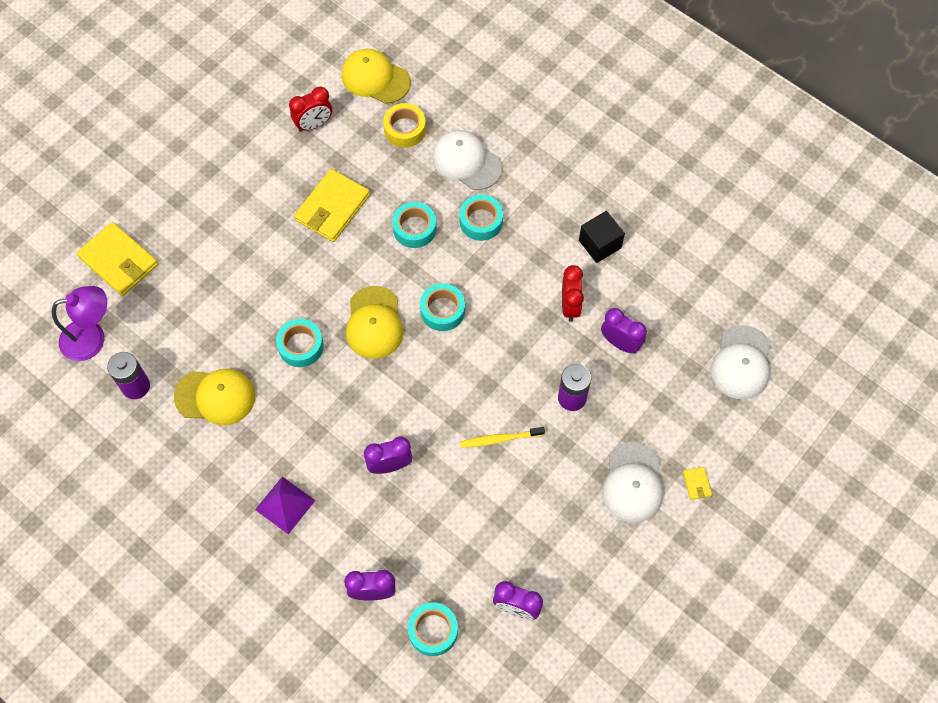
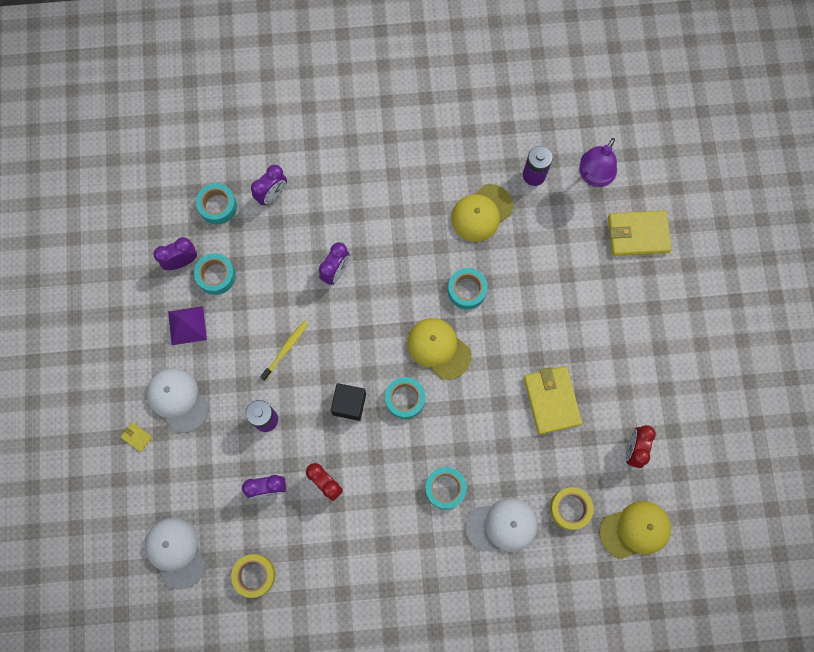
camera: 135 degrees right, 10 degrees up
purple pyramid [255,477,316,534] -> purple pyramid moved to [168,306,207,345]
turquoise tape [392,202,436,248] -> turquoise tape moved to [194,253,236,295]
black cube [579,211,625,263] -> black cube moved to [331,383,366,421]
none -> yellow tape [231,554,275,598]

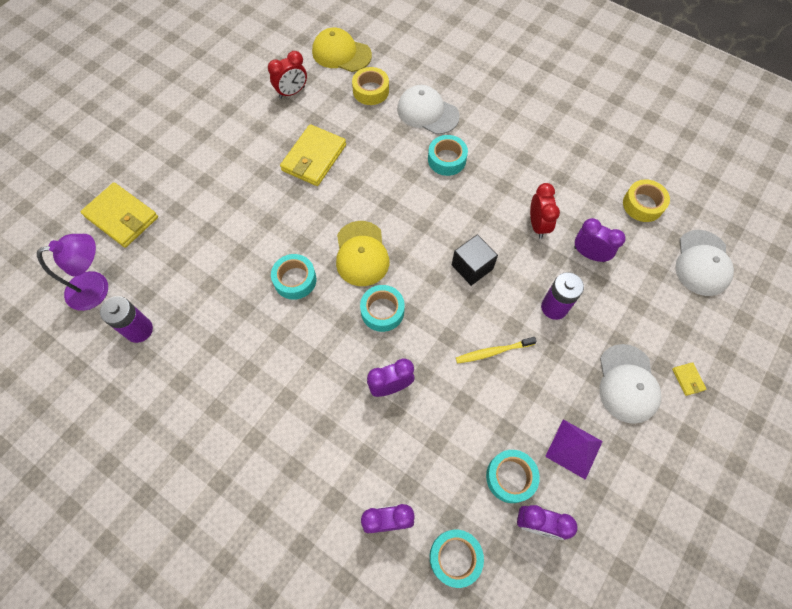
camera: 140 degrees left, 10 degrees down
turquoise tape [385,377,425,419] -> turquoise tape moved to [360,285,405,332]
yellow cap [451,184,513,242] -> none

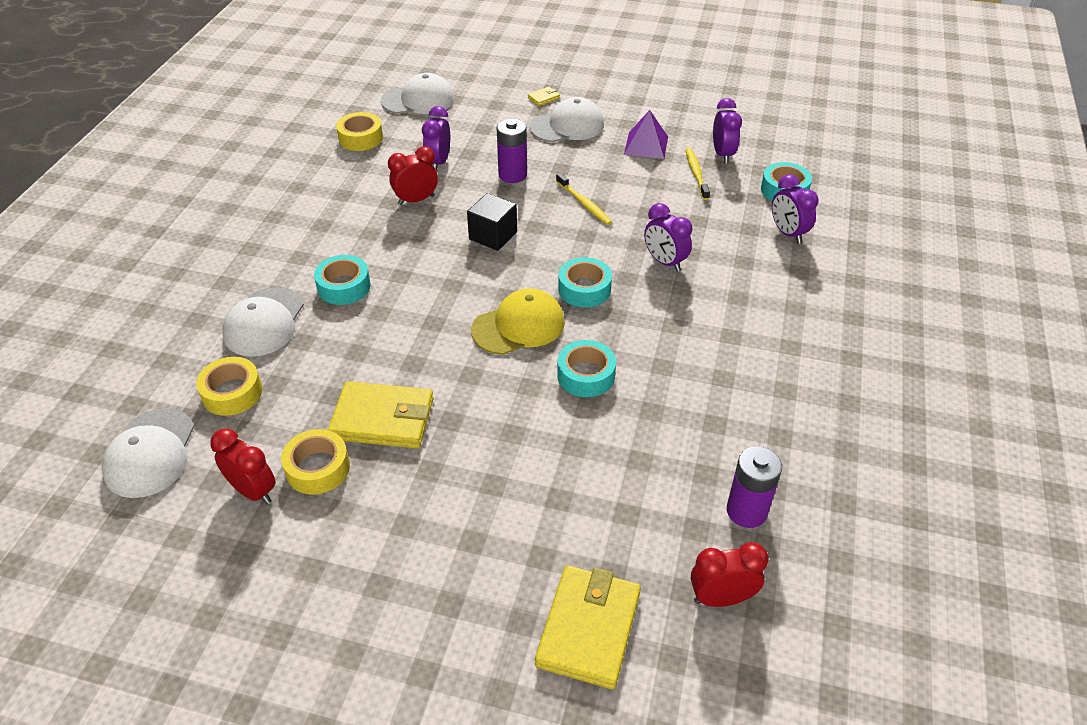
camera: 110 degrees left, 20 degrees down
purple lamp [37,234,108,311] -> red clock [691,542,769,607]
yellow cap [312,28,372,72] -> white cap [102,409,195,498]
turquoise tape [486,450,540,503] -> yellow toothbrush [685,148,710,200]
none -> yellow tape [281,429,350,494]

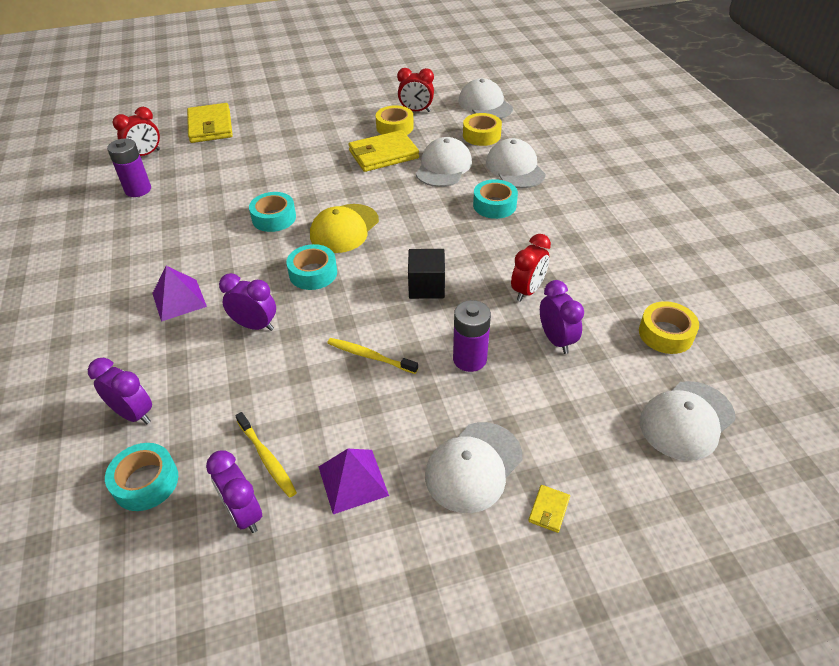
camera: 150 degrees right, 0 degrees up
none -> purple pyramid [152,266,207,322]
none -> white cap [416,137,472,187]

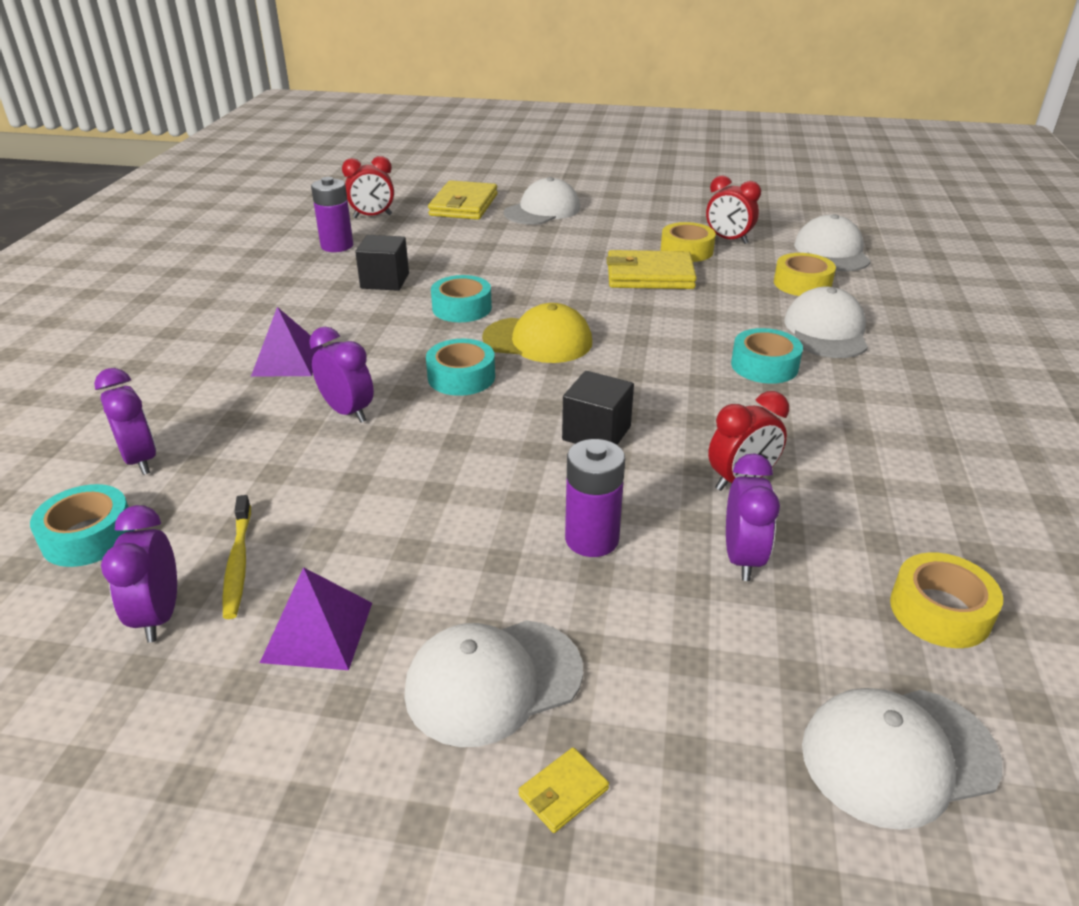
camera: 25 degrees right, 10 degrees down
yellow cap [310,204,379,253] -> yellow cap turned 135 degrees counterclockwise [482,303,592,363]
yellow toothbrush [327,338,418,374] -> none
white cap [416,137,472,187] -> white cap moved to [504,177,580,225]
none -> black cube [355,235,409,291]

